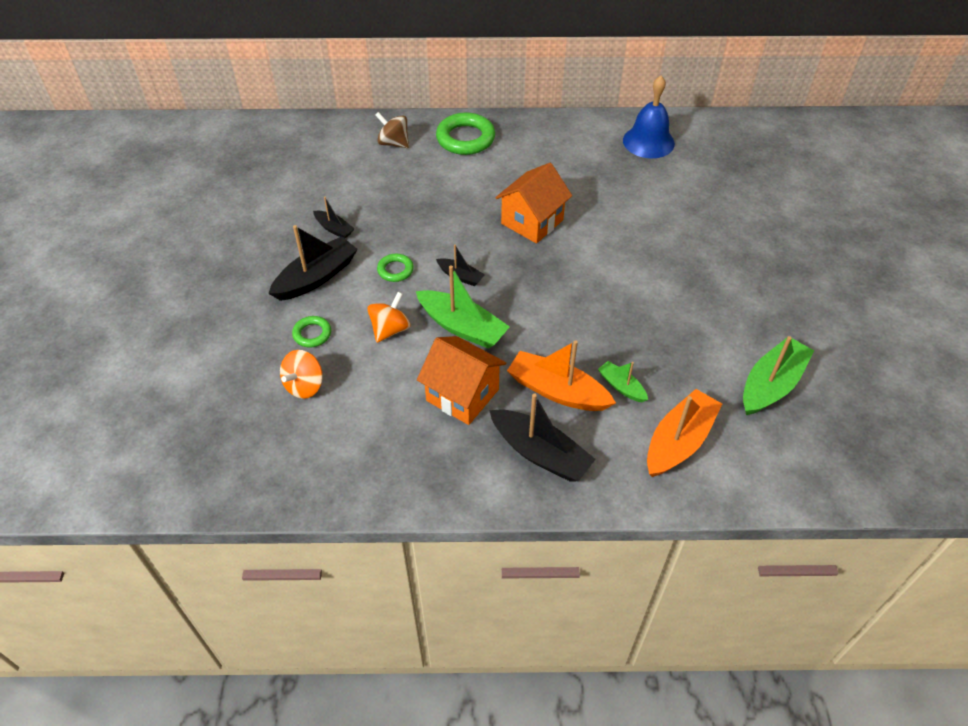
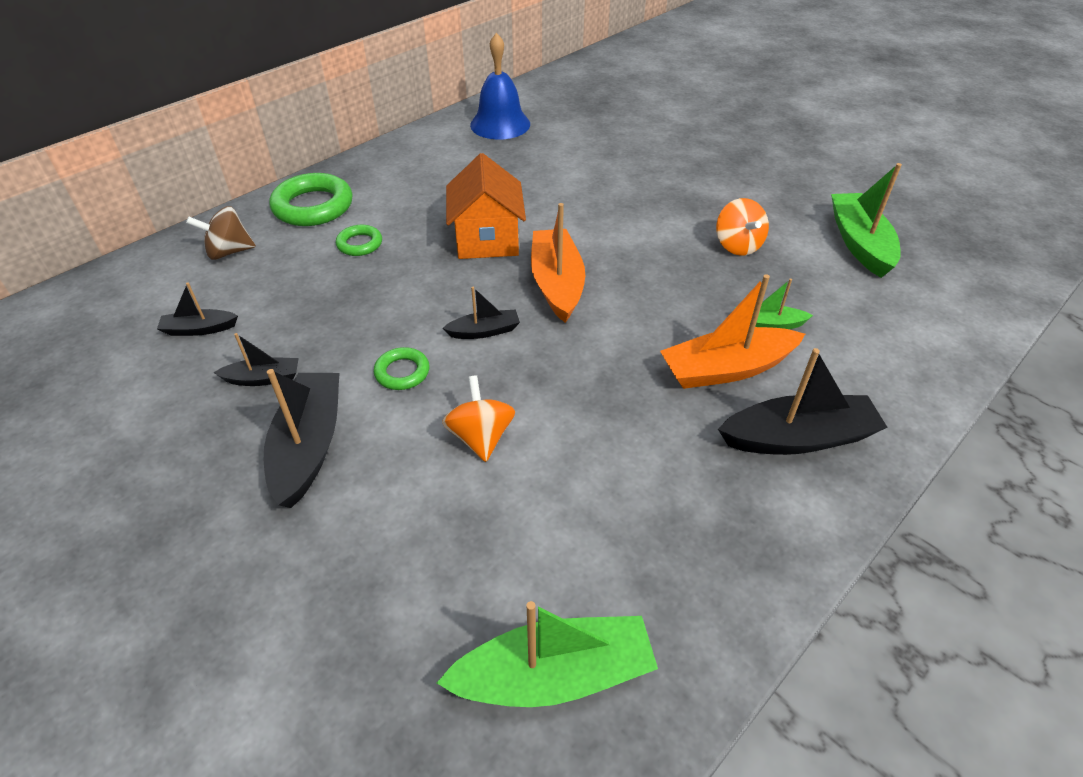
camera: 45 degrees left, 5 degrees down
orange spinning top [280,350,323,399] -> orange spinning top moved to [716,198,769,256]
green ring [292,316,331,348] -> green ring moved to [336,225,382,256]
green boat [416,265,510,349] -> green boat moved to [437,601,658,707]
orange house [417,336,506,425] -> none
orange boat [647,389,722,477] -> orange boat moved to [531,203,585,323]
none -> black boat [157,283,238,336]

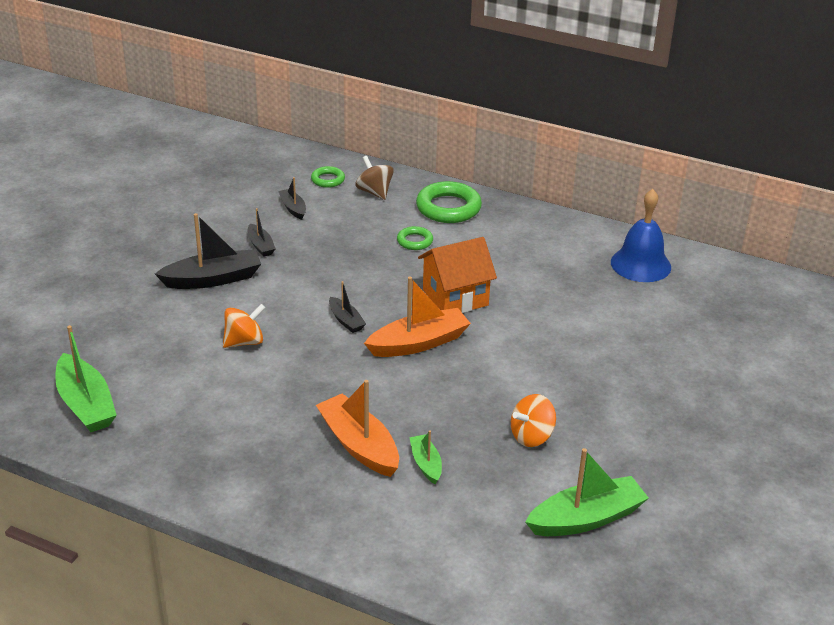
camera: 70 degrees right, 10 degrees down
green ring [374,347,429,390] -> green ring moved to [311,166,345,188]
black boat [718,348,888,455] -> none

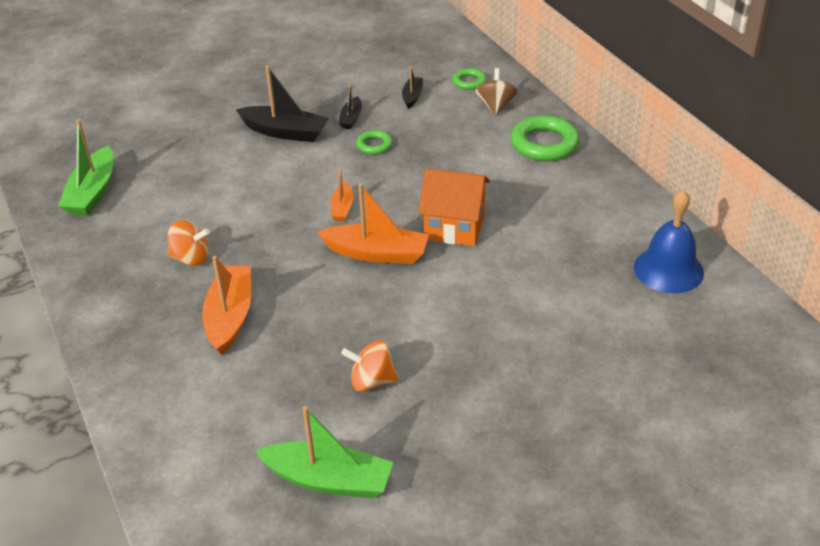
camera: 40 degrees right, 5 degrees up
orange spinning top [223,304,265,348] -> orange spinning top moved to [168,221,210,266]
black boat [329,281,366,333] -> orange boat [331,169,353,221]
green ring [397,226,433,250] -> green ring moved to [356,130,392,155]
green boat [409,431,442,484] -> none

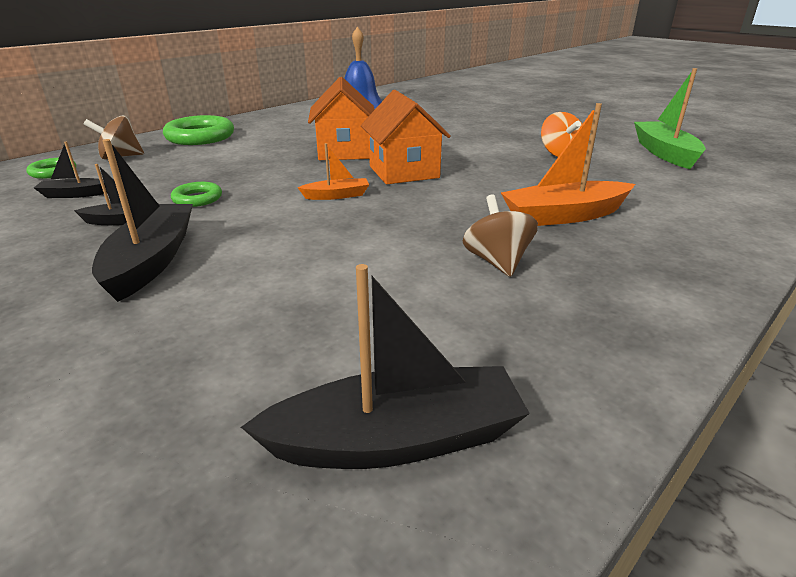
camera: 110 degrees left, 10 degrees down
green boat [58,120,114,216] -> black boat [241,264,530,469]
orange spinning top [168,221,210,266] -> brown spinning top [463,194,538,277]
orange boat [317,183,429,264] -> orange house [361,90,451,184]

